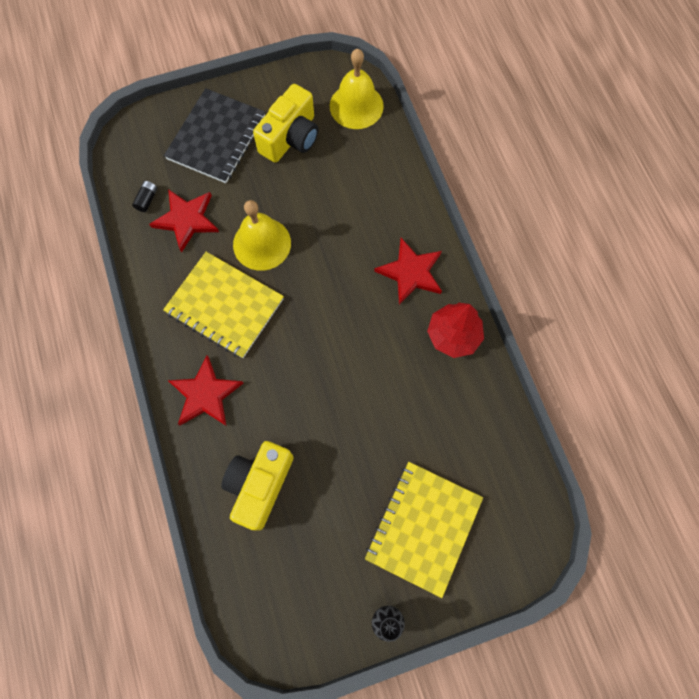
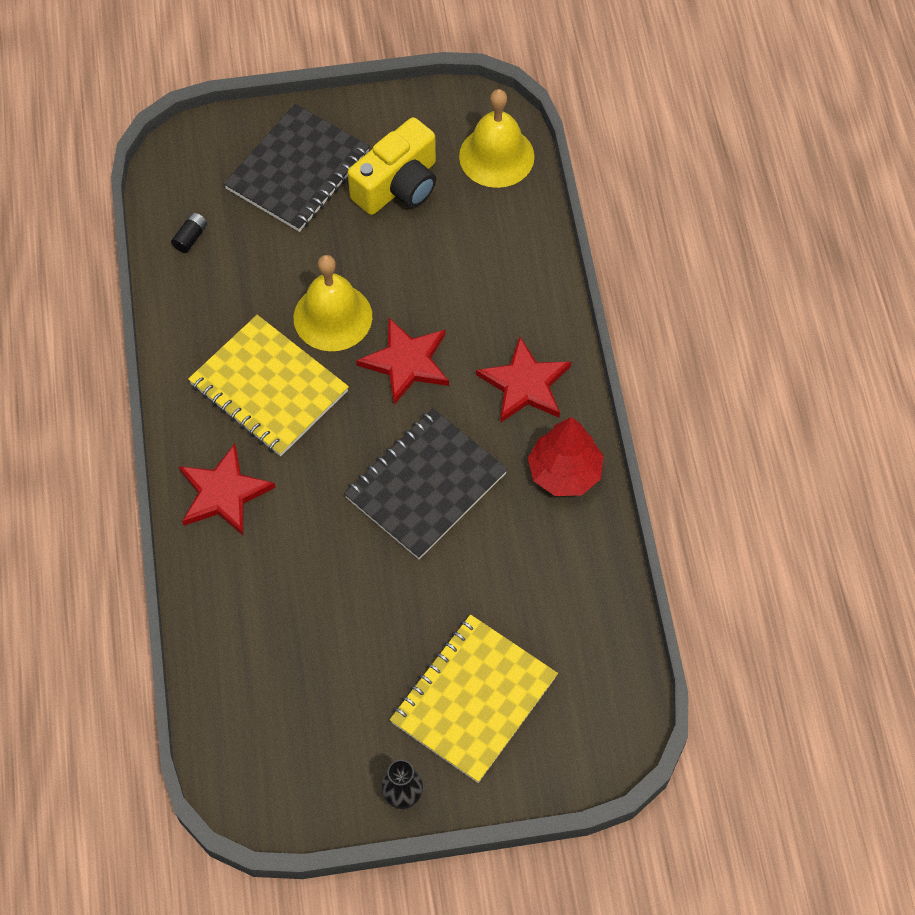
camera: 10 degrees right, 10 degrees down
red star [149,189,219,253] -> red star moved to [356,318,449,405]
yellow camera [221,441,293,531] -> none
none -> black notebook [344,408,508,559]

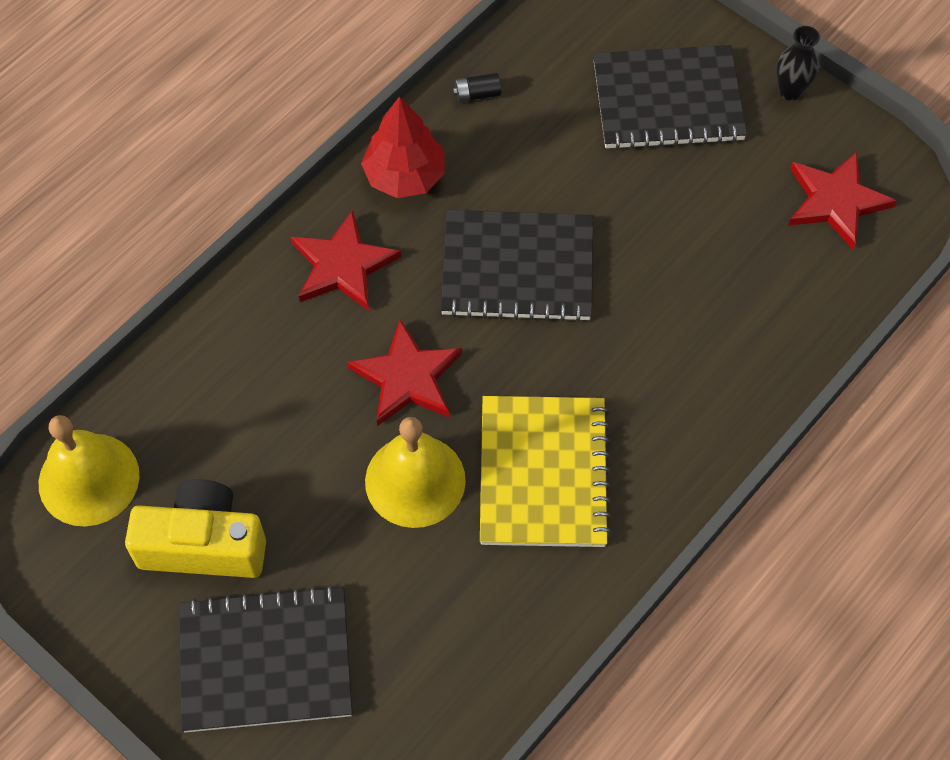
camera: 130 degrees left, 0 degrees up
black battery [171,213,207,253] -> black battery moved to [453,73,501,102]
red star [179,444,275,535] -> red star moved to [788,152,897,249]
yellow notebook [390,614,558,783] -> black notebook [593,45,747,150]

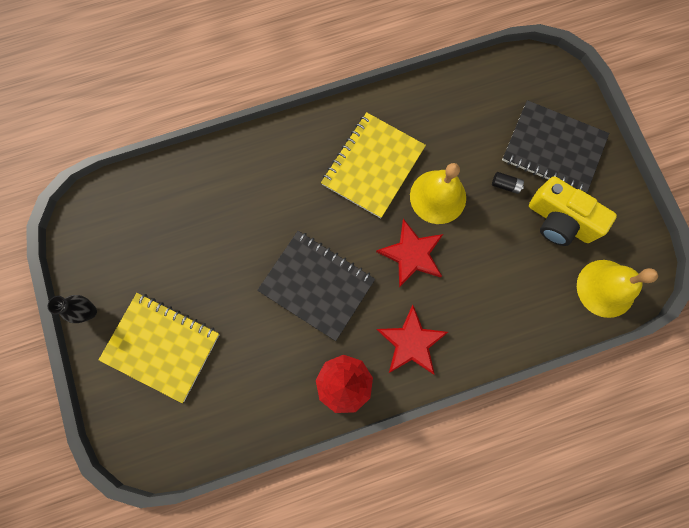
camera: 150 degrees left, 15 degrees up
black battery [453,73,501,102] -> black battery moved to [492,172,524,194]
black notebook [593,45,747,150] -> yellow notebook [99,293,220,403]
red star [788,152,897,249] -> none

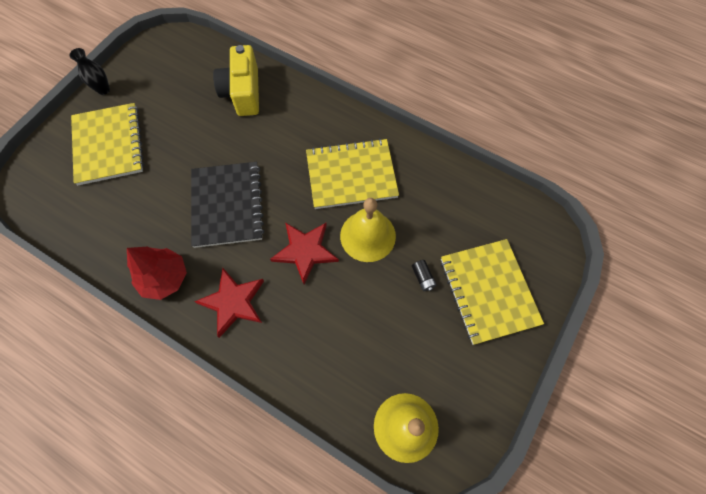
camera: 50 degrees right, 10 degrees down
black notebook [502,100,609,193] -> yellow notebook [441,239,544,345]
yellow camera [529,176,617,246] -> yellow camera moved to [213,45,259,116]

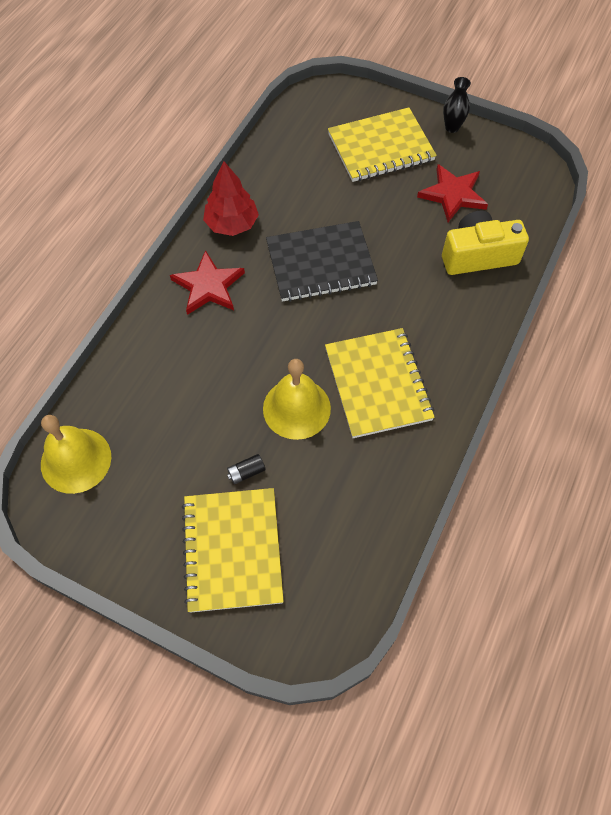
camera: 85 degrees right, 5 degrees down
red star [270,222,339,284] -> red star moved to [417,164,488,222]
yellow notebook [441,239,544,345] -> yellow notebook turned 75 degrees counterclockwise [182,488,284,613]

